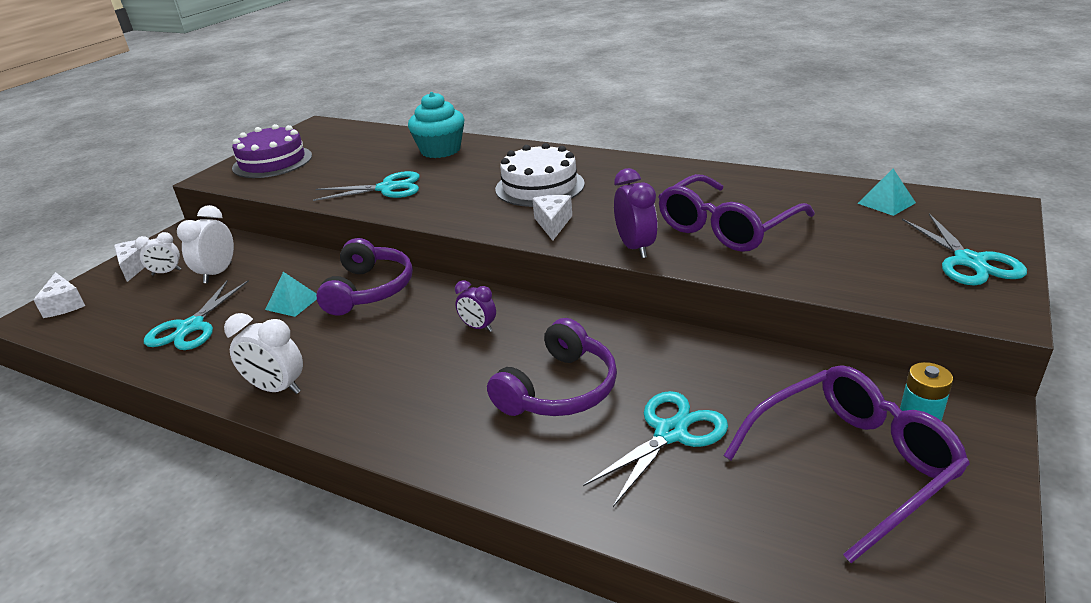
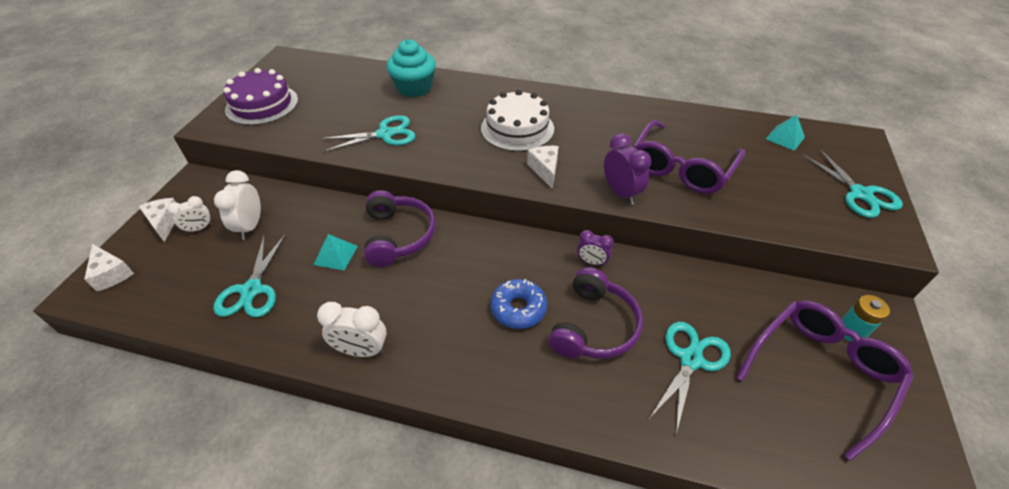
camera: 15 degrees left, 15 degrees up
purple clock [455,280,496,332] -> purple clock moved to [577,230,614,266]
none -> blue donut [490,279,547,329]

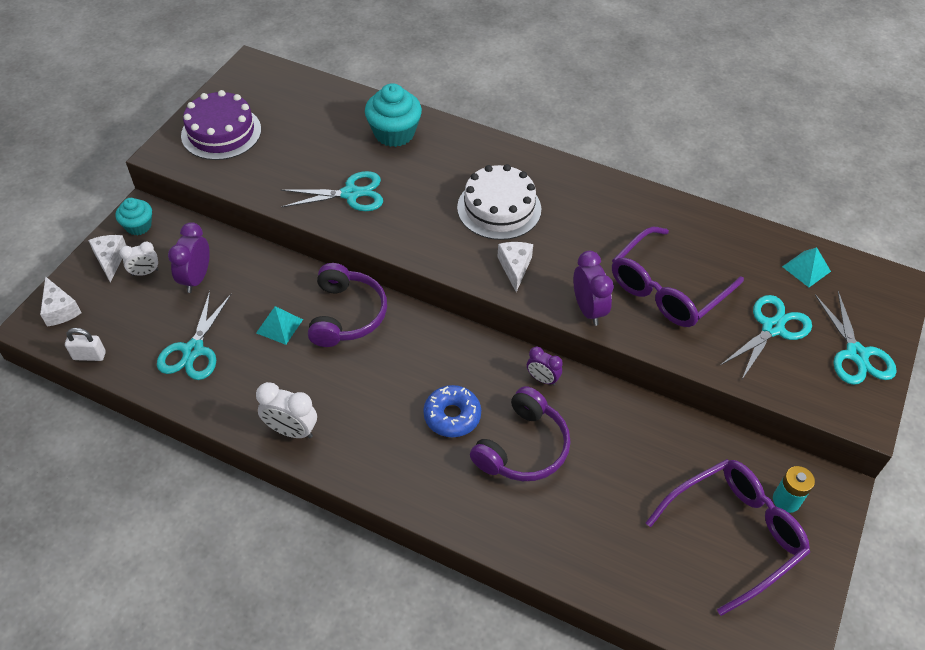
camera: 10 degrees right, 5 degrees up
white clock [214,170,261,240] -> purple clock [168,222,210,293]
turquoise scissors [649,322,731,434] -> turquoise scissors moved to [721,295,812,381]
none -> white padlock [65,328,106,361]
none -> turquoise cupcake [116,198,152,235]

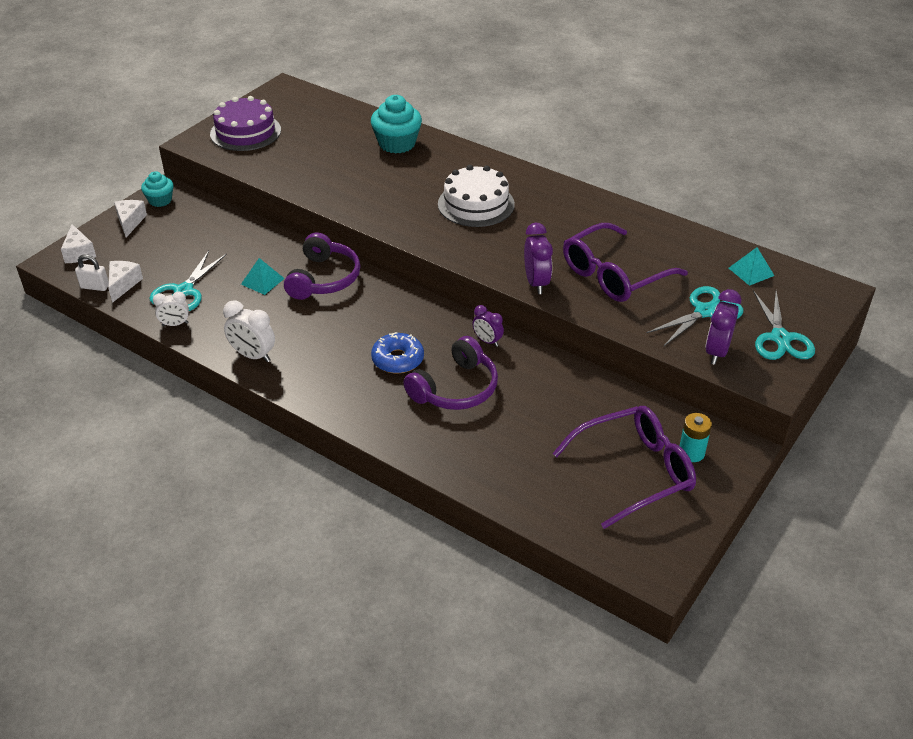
camera: 10 degrees right, 10 degrees down
white clock [119,242,159,276] -> white clock moved to [153,292,189,326]
purple clock [168,222,210,293] -> purple clock moved to [705,289,741,365]
turquoise scissors [281,171,383,211] -> none
white cheese [497,242,533,292] -> white cheese moved to [108,261,143,303]

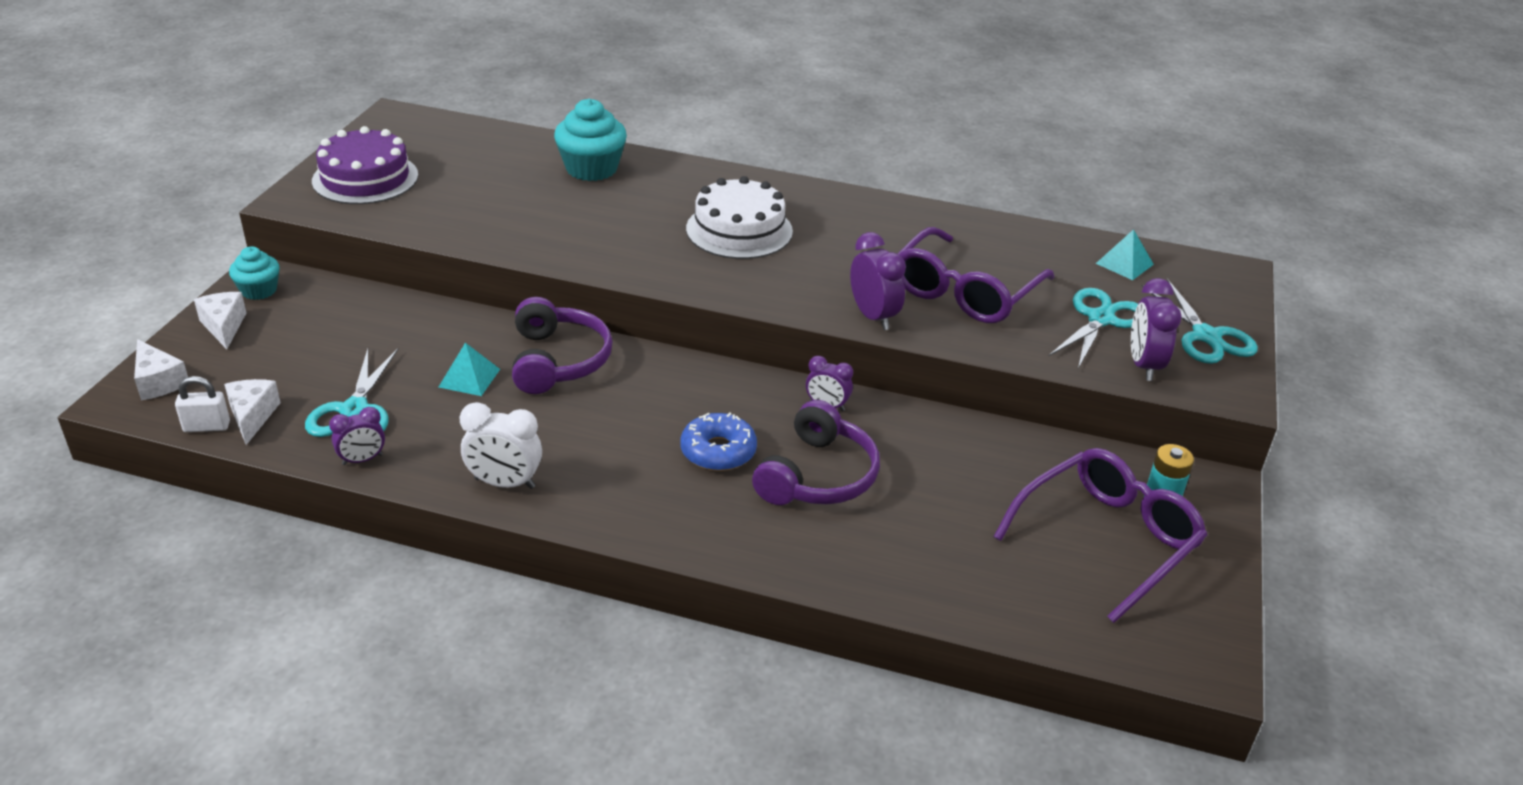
camera: 20 degrees left, 5 degrees down
white clock [153,292,189,326] -> purple clock [329,407,385,465]

